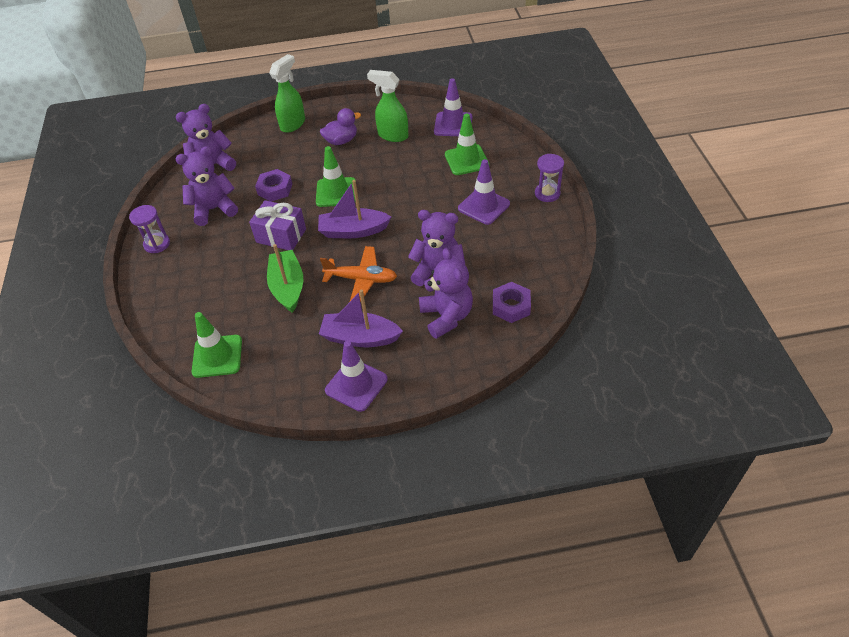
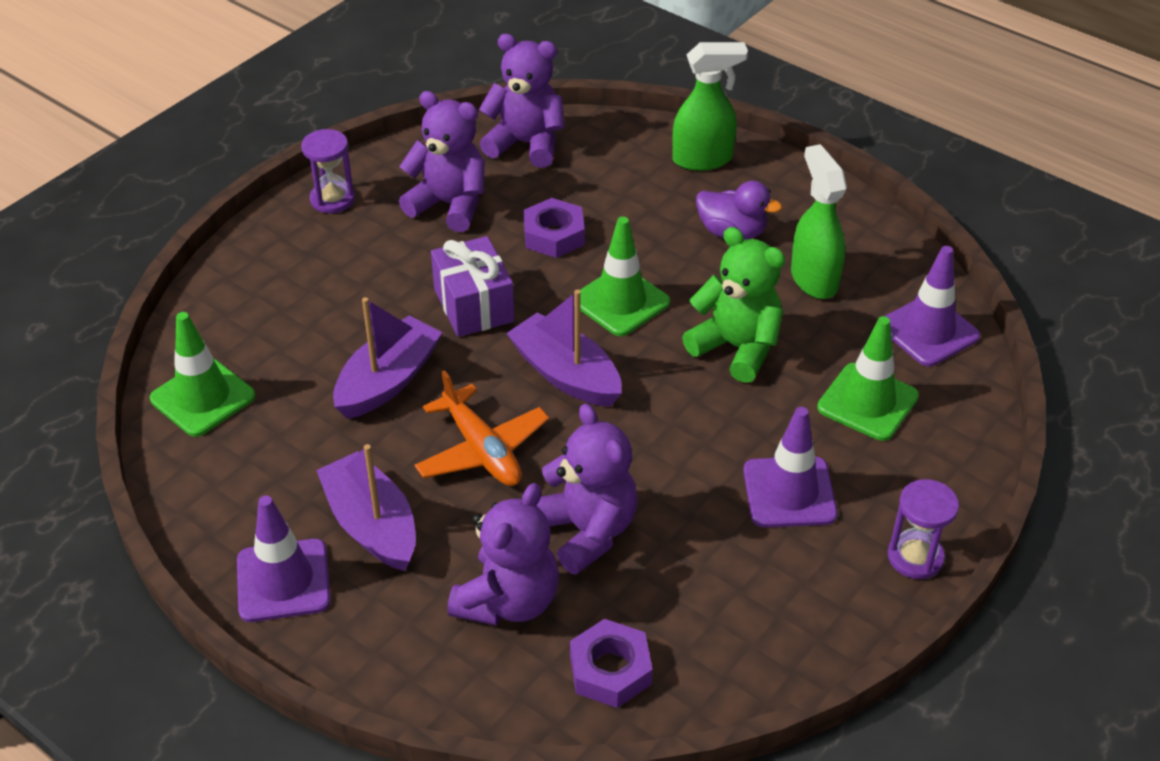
camera: 45 degrees right, 5 degrees down
green boat [267,244,303,313] -> purple boat [333,297,442,419]
none -> green teddy bear [682,227,785,383]

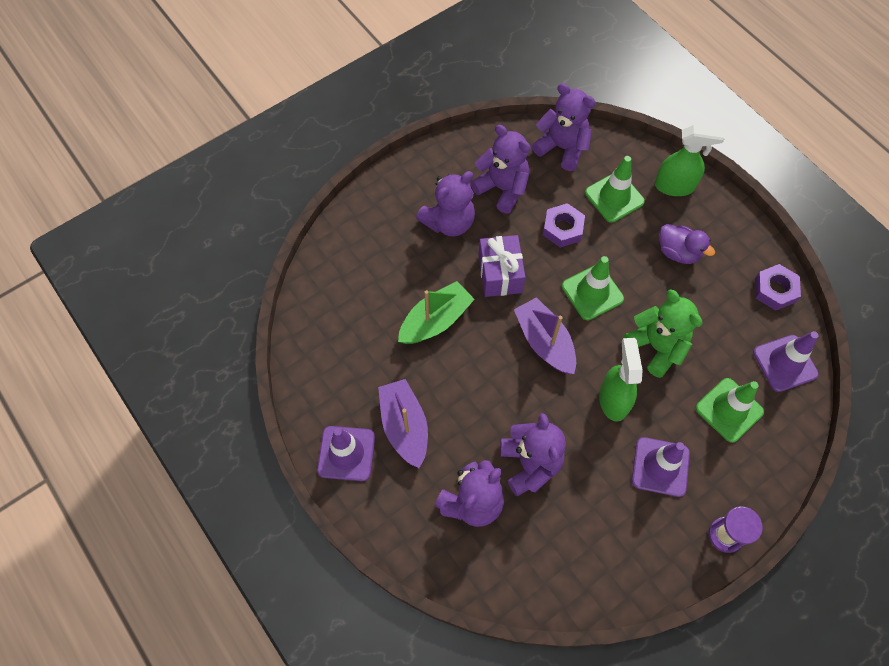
camera: 15 degrees right, 20 degrees up
green traffic cone [150,312,255,437] -> green traffic cone moved to [585,156,645,223]
purple hourglass [301,129,355,213] -> none
purple boat [333,297,442,419] -> green boat [398,281,475,344]
orange plane [414,370,549,486] -> none
purple nut [570,619,653,708] -> purple nut moved to [755,264,801,311]
green spray bottle [791,144,847,299] -> green spray bottle moved to [599,338,643,422]
none -> purple teddy bear [416,171,475,236]

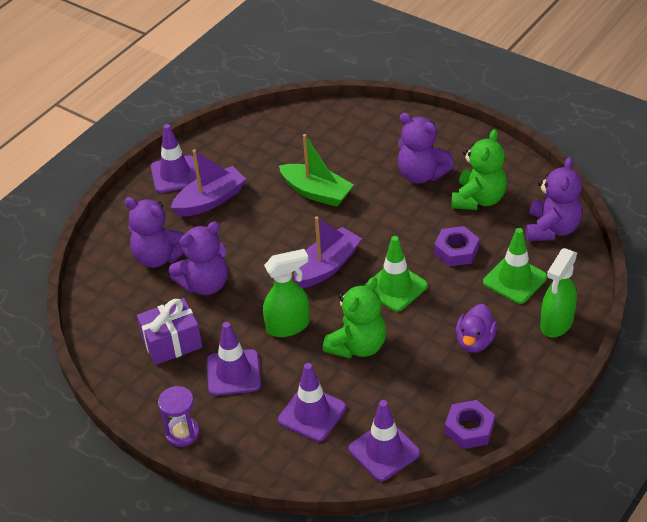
camera: 75 degrees right, 20 degrees down
purple teddy bear [471,125,531,213] -> green teddy bear [451,129,507,210]
purple gift [478,235,526,297] -> purple gift moved to [137,298,202,365]
green spray bottle [655,125,725,196] -> green spray bottle turned 45 degrees clockwise [540,248,577,337]
green traffic cone [696,378,764,443] -> purple traffic cone [278,363,346,442]

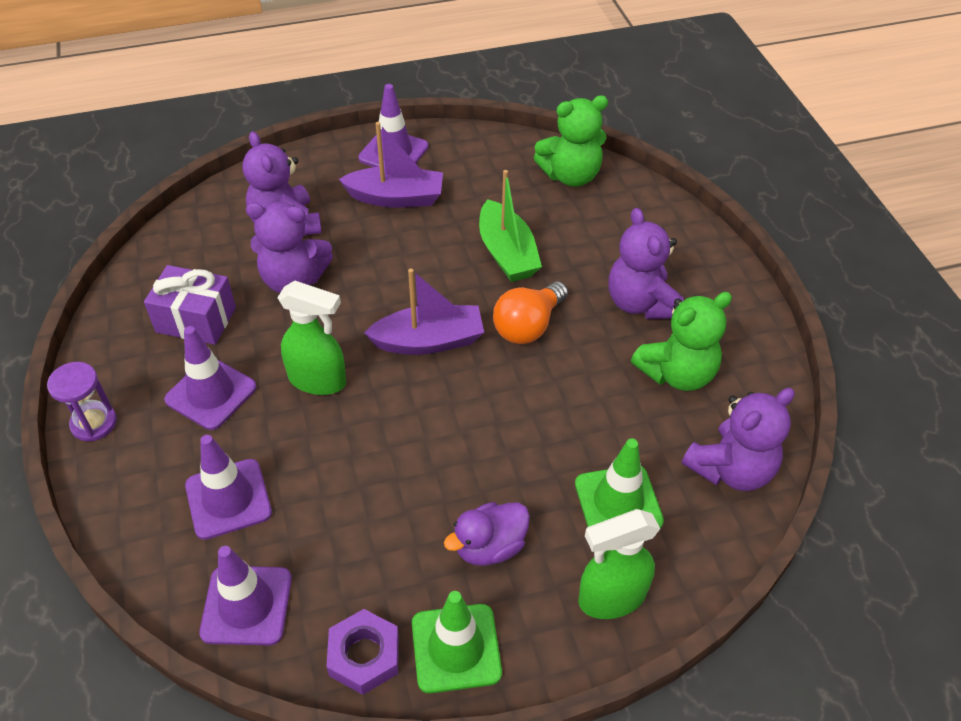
camera: 35 degrees right, 5 degrees up
green teddy bear [323,277,386,359] -> green teddy bear moved to [534,95,608,187]
green traffic cone [364,236,428,312] -> green traffic cone moved to [412,591,502,693]
purple nut [434,226,479,266] -> none
none -> orange light bulb [493,281,568,344]

